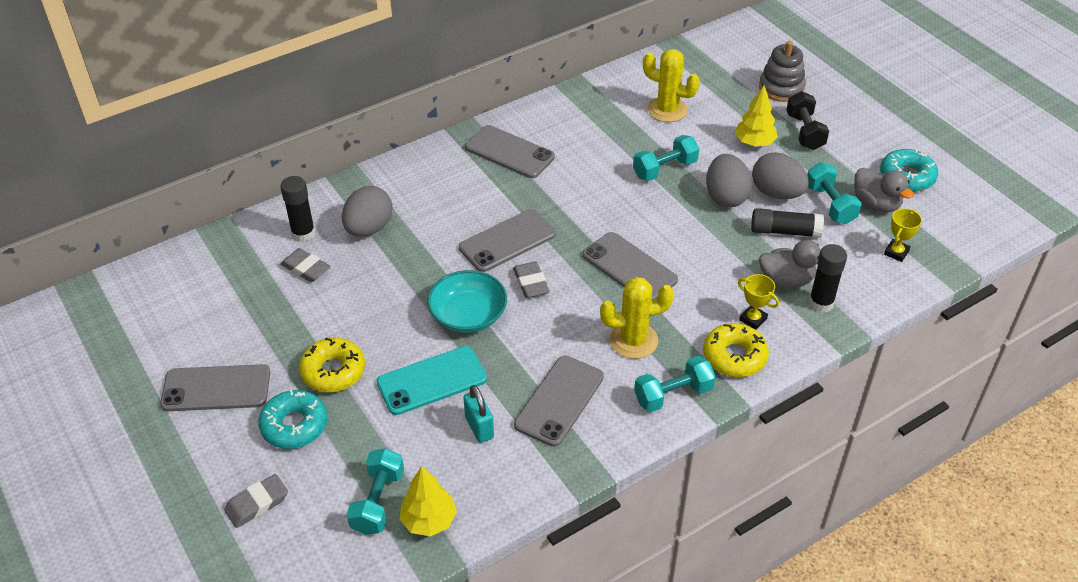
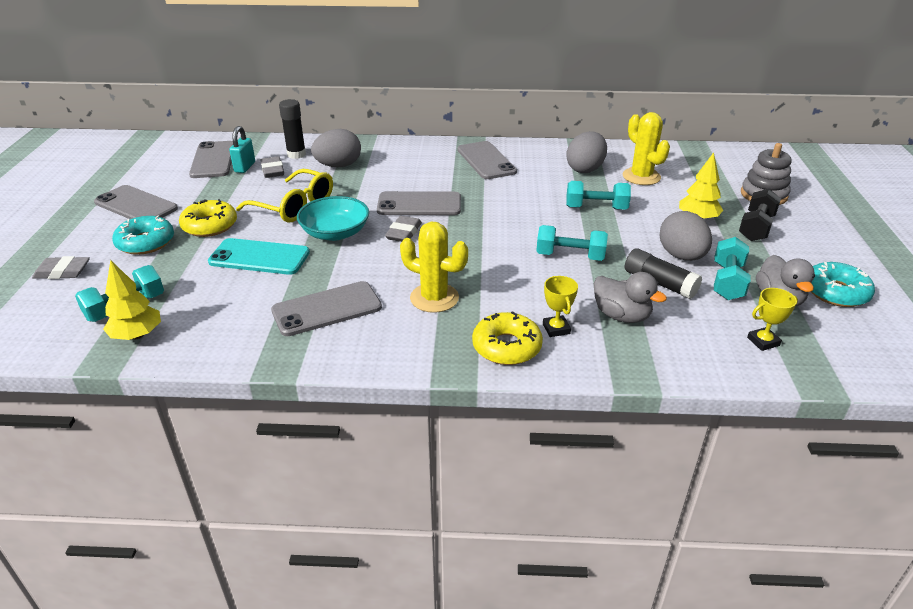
camera: 35 degrees right, 10 degrees down
turquoise padlock [463,385,494,443] -> turquoise padlock moved to [229,126,255,173]
grey phone [582,232,678,300] -> grey phone moved to [189,141,233,178]
turquoise dumbbell [634,356,716,412] -> turquoise dumbbell moved to [536,225,608,261]
grey egg [706,154,752,207] -> grey egg moved to [566,131,607,173]
black glue stick [809,244,847,312] -> none
none -> yellow glasses [236,169,333,222]

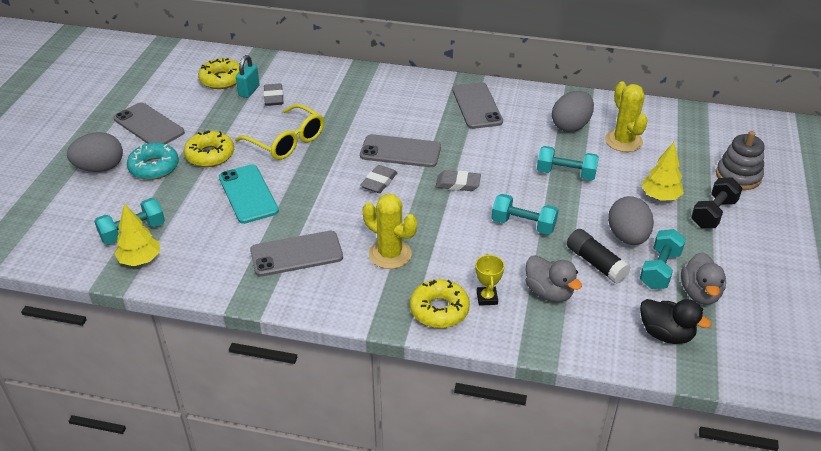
camera: 10 degrees right, 5 degrees up
grey eraser [32,256,90,279] -> grey eraser moved to [436,170,481,191]
grey phone [189,141,233,178] -> yellow donut [198,58,240,89]
turquoise phone [208,238,310,275] -> turquoise phone turned 45 degrees clockwise [219,165,279,224]
black glue stick [279,99,306,159] -> none
turquoise bowl [297,196,369,241] -> none
grey egg [311,129,361,167] -> grey egg moved to [67,132,123,172]
yellow trophy [747,288,798,351] -> black duck [640,299,712,344]
turquoise donut [811,262,875,307] -> none

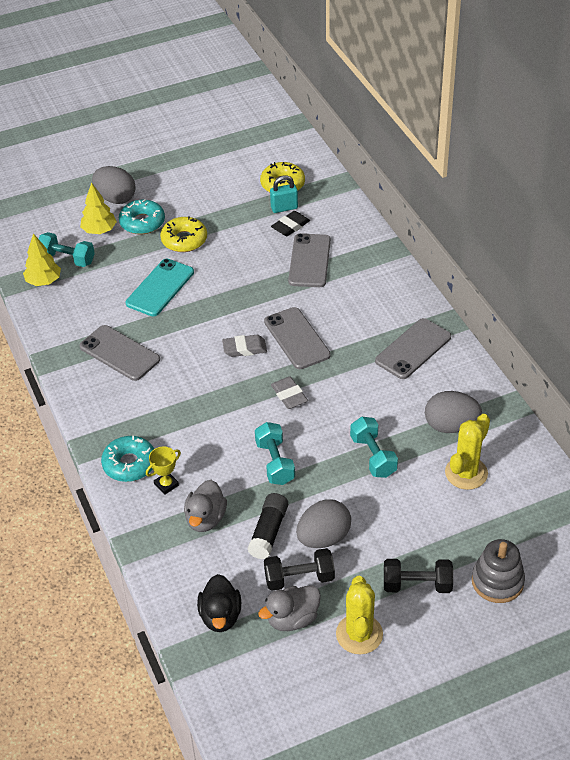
camera: 55 degrees right, 5 degrees up
grey phone [114,102,185,144] -> grey phone moved to [288,233,331,287]
yellow glasses [235,104,324,160] -> none
grey eraser [264,84,284,106] -> black eraser [271,211,310,236]
yellow cactus [363,194,417,269] -> yellow cactus moved to [336,576,383,654]
yellow donut [410,279,470,328] -> turquoise donut [101,436,154,482]
turquoise dumbbell [640,229,686,289] -> black dumbbell [264,548,335,591]
yellow tree [642,142,684,201] -> yellow tree moved to [80,183,117,234]

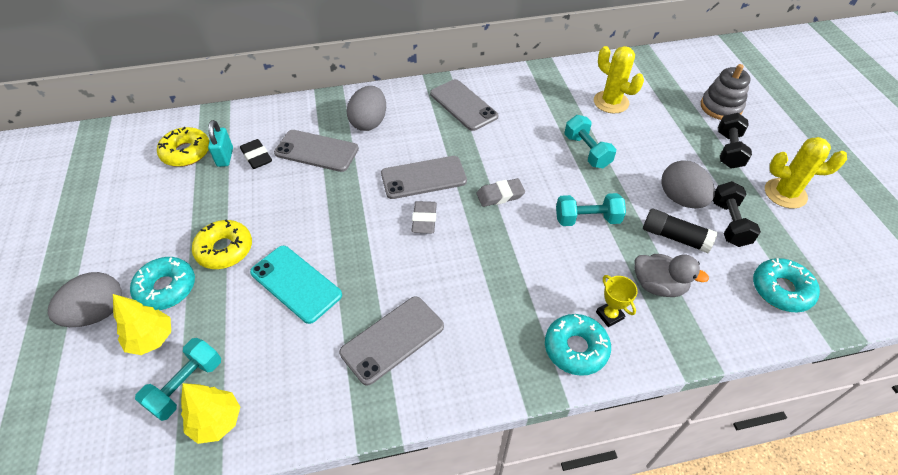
camera: 80 degrees left, 5 degrees up
black duck [197,574,241,632] -> turquoise donut [753,258,820,312]
grey duck [258,585,321,631] -> none
turquoise dumbbell [350,417,398,478] -> turquoise dumbbell turned 75 degrees clockwise [564,115,616,168]
grey egg [425,391,482,433] -> grey egg moved to [346,86,386,131]

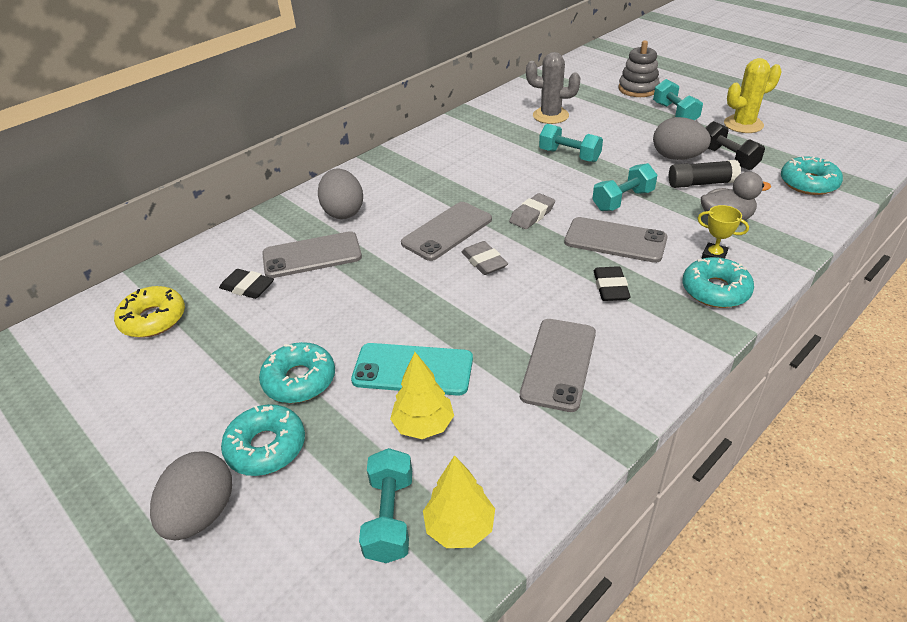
camera: 30 degrees left, 10 degrees down
yellow tree [113,294,171,355] -> yellow tree moved to [390,352,454,439]
yellow donut [192,220,252,269] -> turquoise donut [259,342,335,403]
turquoise padlock [208,120,233,167] -> none
grey phone [430,79,498,131] -> grey phone moved to [564,217,668,263]
yellow cactus [594,46,644,113] -> grey cactus [526,52,581,124]
black dumbbell [718,113,752,169] -> turquoise dumbbell [653,79,703,121]
none -> black eraser [594,266,631,301]

